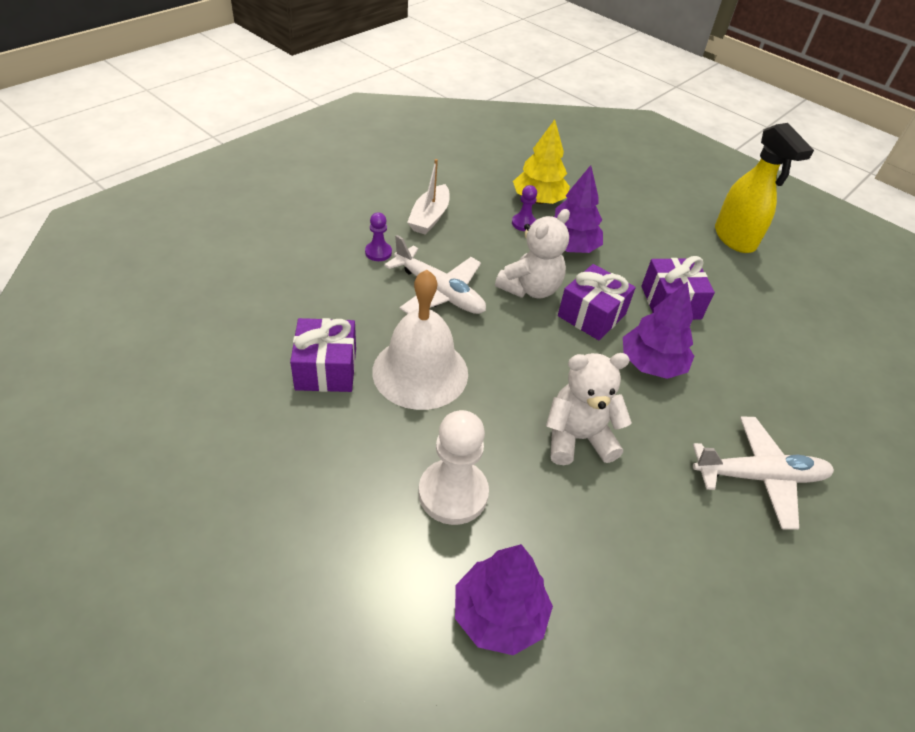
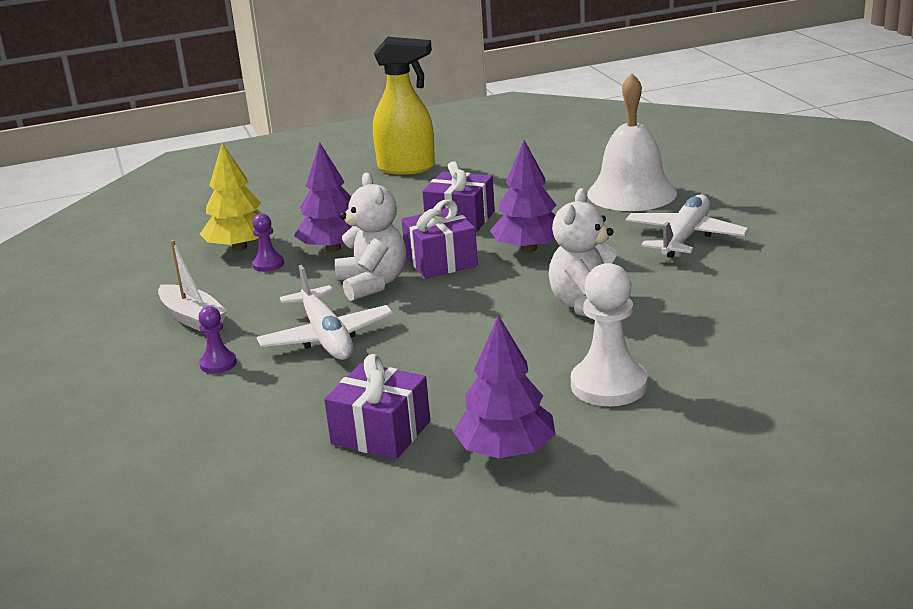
camera: 55 degrees left, 20 degrees down
white bell [372,269,468,410] -> white bell moved to [587,73,677,211]
white plane [384,235,486,314] -> white plane turned 90 degrees clockwise [257,265,393,360]
purple tree [455,544,553,655] -> purple tree moved to [453,315,556,458]

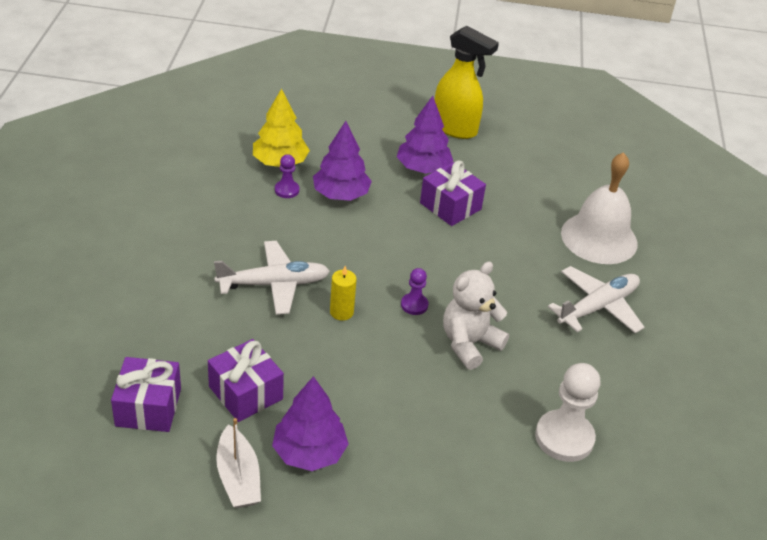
camera: 20 degrees right, 15 degrees up
white boat [158,240,228,331] -> white boat moved to [216,418,261,508]
purple pawn [198,306,237,374] -> purple pawn moved to [401,268,428,315]
white plane [257,265,393,360] -> white plane turned 105 degrees counterclockwise [214,241,330,315]
white teddy bear [335,173,406,301] -> none
purple gift [401,200,478,279] -> purple gift moved to [111,357,181,432]
purple tree [490,140,556,252] -> purple tree moved to [397,96,453,174]
white pawn [571,263,648,406] -> white pawn moved to [535,363,601,462]
none -> yellow candle [330,266,357,320]

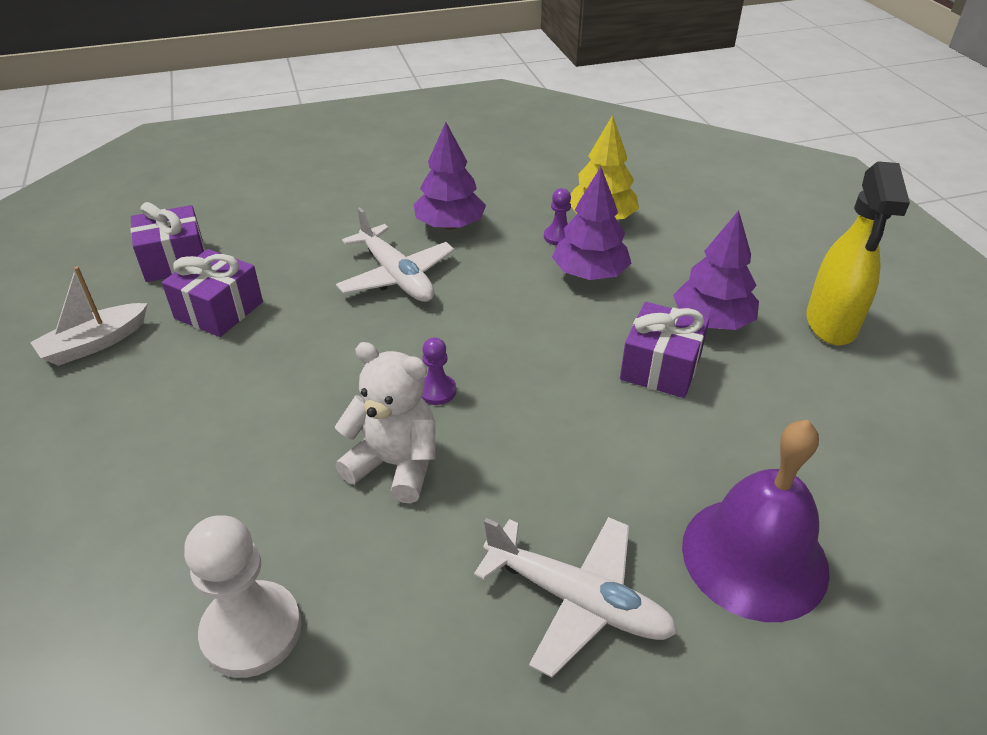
camera: 70 degrees right, 0 degrees up
purple tree [272,376,349,471] -> purple tree moved to [414,122,486,230]
yellow candle [330,266,357,320] -> none
white bell [561,152,638,264] -> purple bell [682,420,830,622]

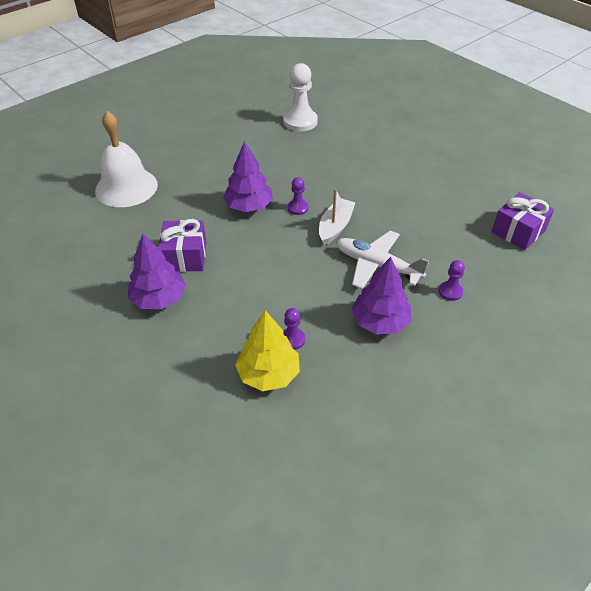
camera: 155 degrees right, 5 degrees up
white boat [30,266,148,366] -> white boat moved to [319,189,356,245]
purple gift [162,249,263,337] -> none
white teddy bear [335,342,435,503] -> none
white plane [474,517,678,678] -> none
purple tree [552,167,632,280] -> purple tree moved to [223,141,273,212]
purple bell [682,420,830,622] -> white bell [95,111,158,207]
yellow spray bottle [806,161,910,346] -> none
none -> purple pawn [438,260,465,301]

